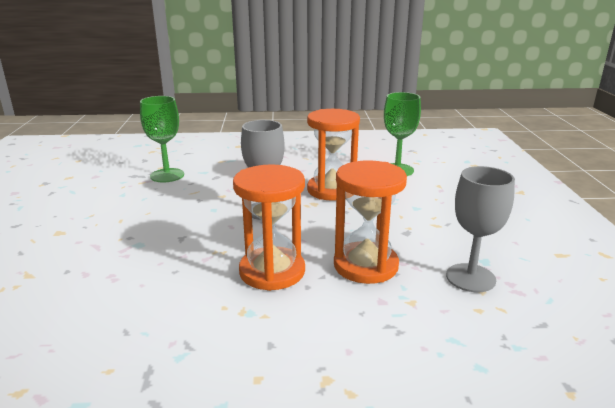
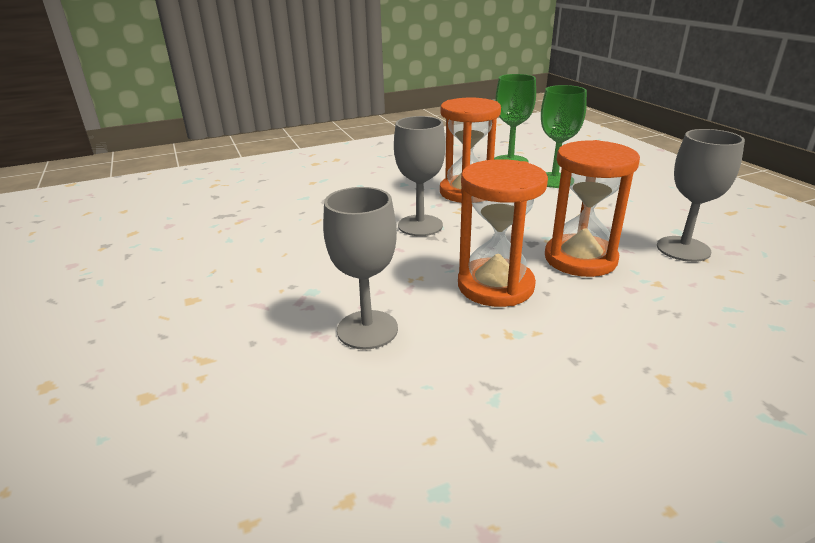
camera: 20 degrees left, 5 degrees up
green goblet [140,96,184,182] -> green goblet moved to [541,85,587,188]
none -> grey goblet [323,187,398,349]

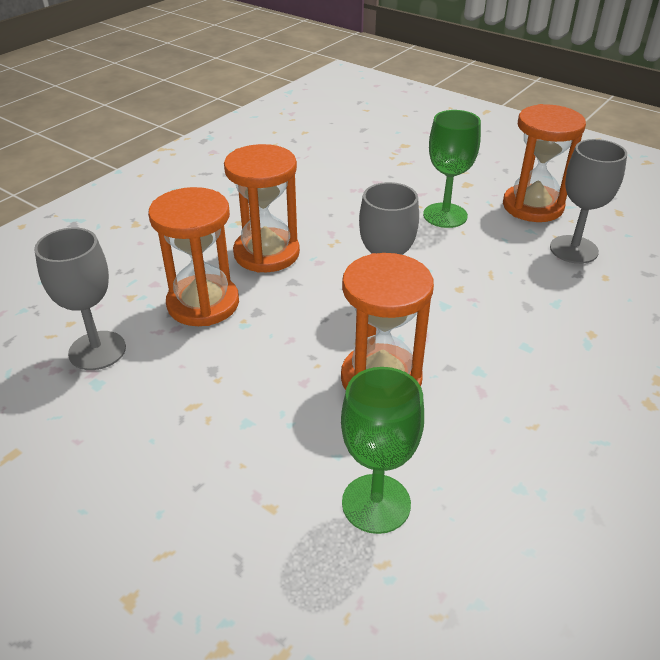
camera: 150 degrees right, 10 degrees up
grey goblet [323,187,398,349] -> grey goblet moved to [550,139,627,264]
green goblet [541,85,587,188] -> green goblet moved to [423,110,481,228]
none -> orange hourglass [503,104,586,222]

